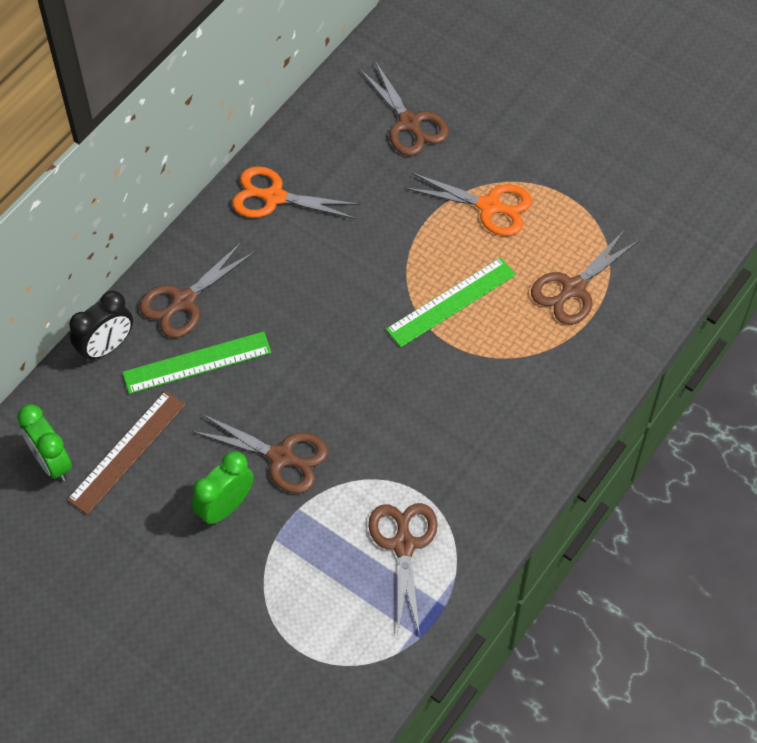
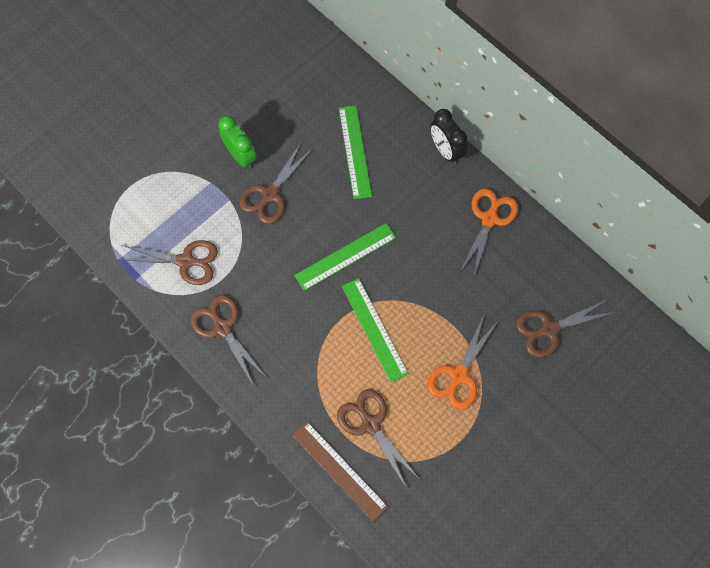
camera: 100 degrees right, 10 degrees up
green clock [17,404,72,481] -> none
brown ruler [67,391,186,515] -> brown ruler moved to [292,421,388,522]
black clock [69,291,133,362] -> black clock moved to [430,109,467,164]
brown scissors [139,242,255,338] -> brown scissors moved to [190,295,267,385]
none -> green ruler [294,223,396,291]

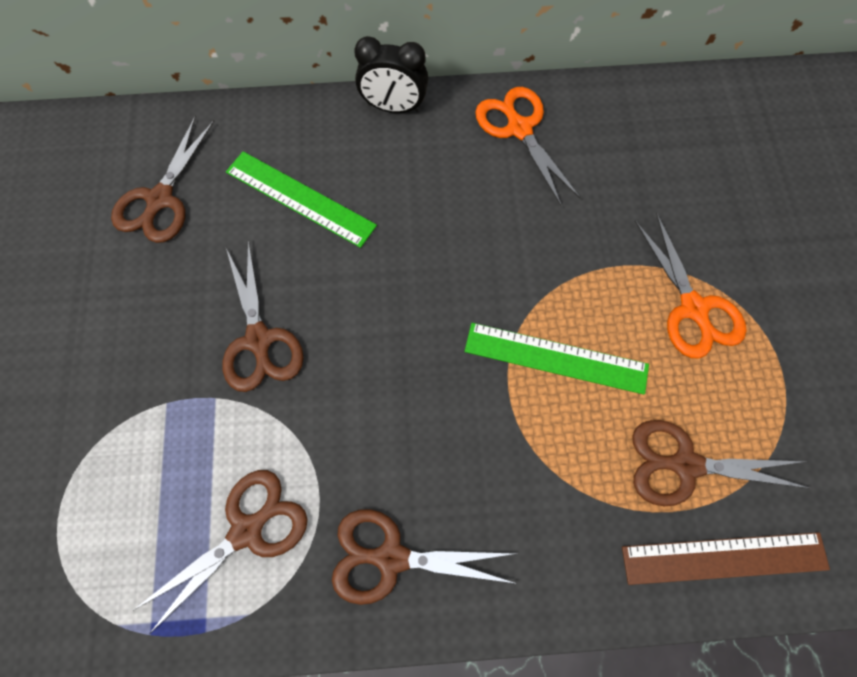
camera: 50 degrees left, 0 degrees up
green clock [218,115,257,169] -> none
green ruler [294,223,396,291] -> none
brown scissors [516,300,615,358] -> brown scissors moved to [111,116,214,243]

